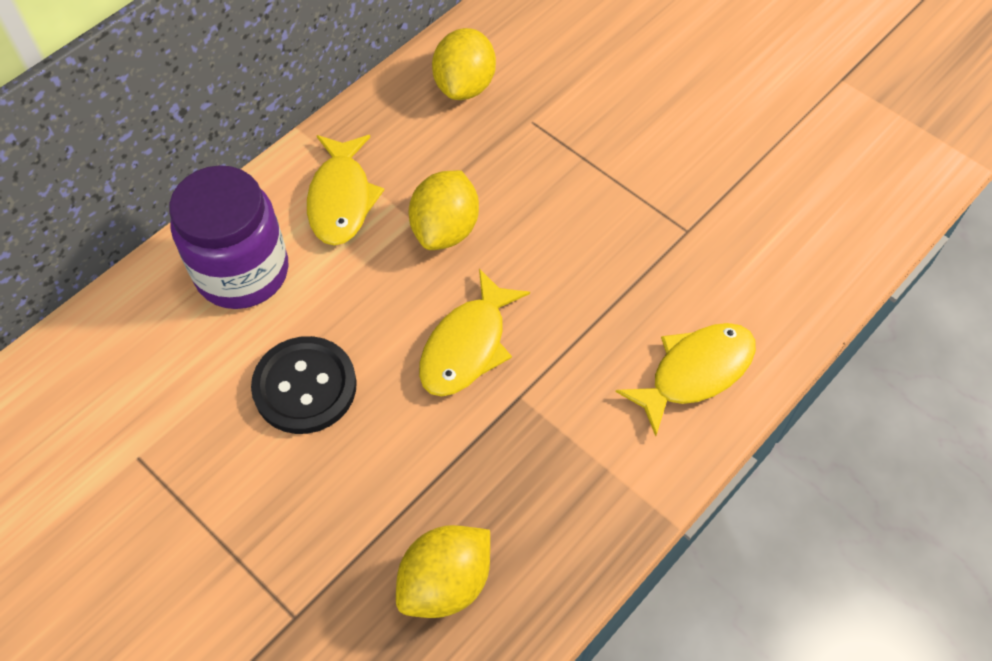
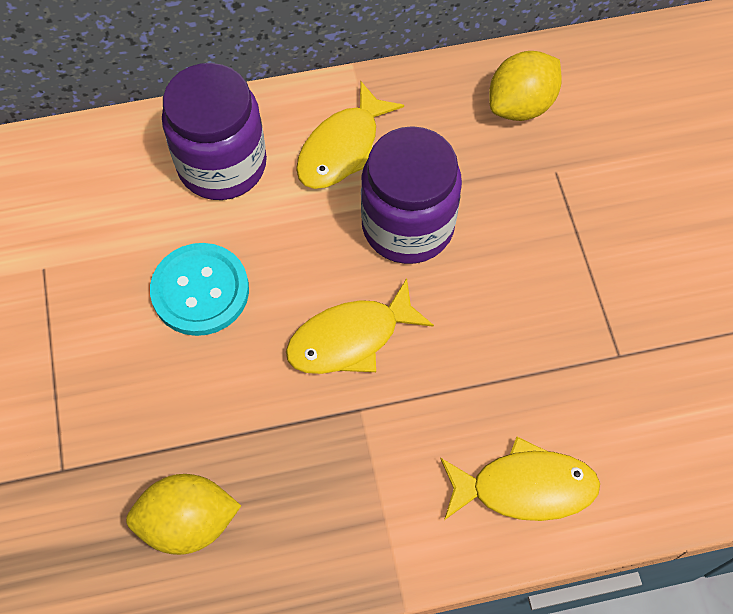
camera: 35 degrees right, 5 degrees up
black button [251,336,357,434] -> turquoise button [150,243,249,336]
yellow lemon [409,170,479,250] -> purple jar [361,126,462,264]

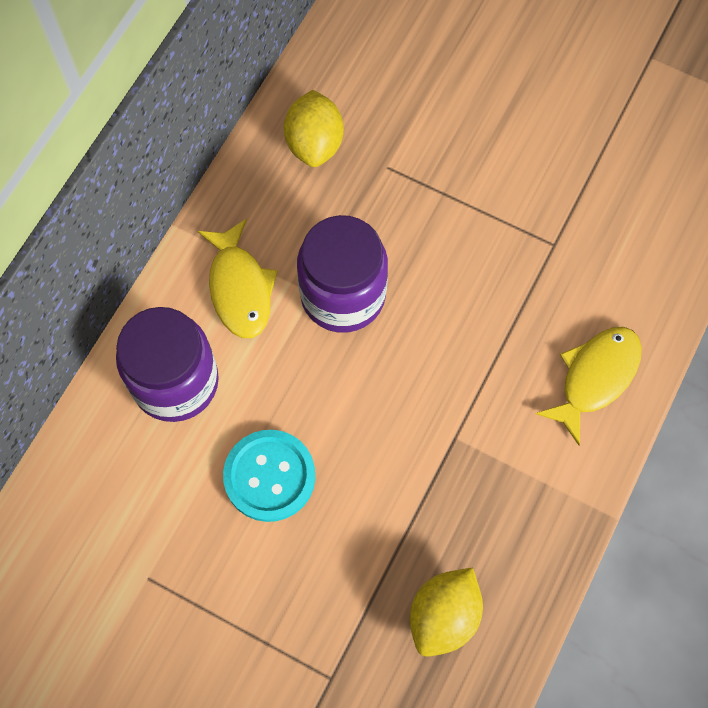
camera: 50 degrees left, 5 degrees up
yellow fish [286,278,434,374] -> none

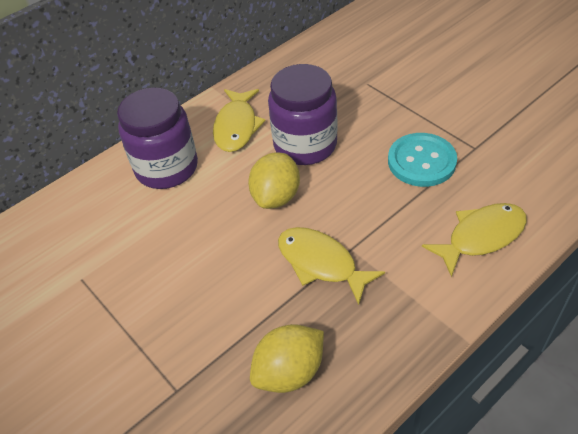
camera: 25 degrees right, 20 degrees down
turquoise button [223,430,315,522] -> turquoise button moved to [388,133,457,187]
yellow lemon [284,90,344,167] -> yellow lemon moved to [248,152,300,209]
none -> yellow fish [278,227,385,305]

